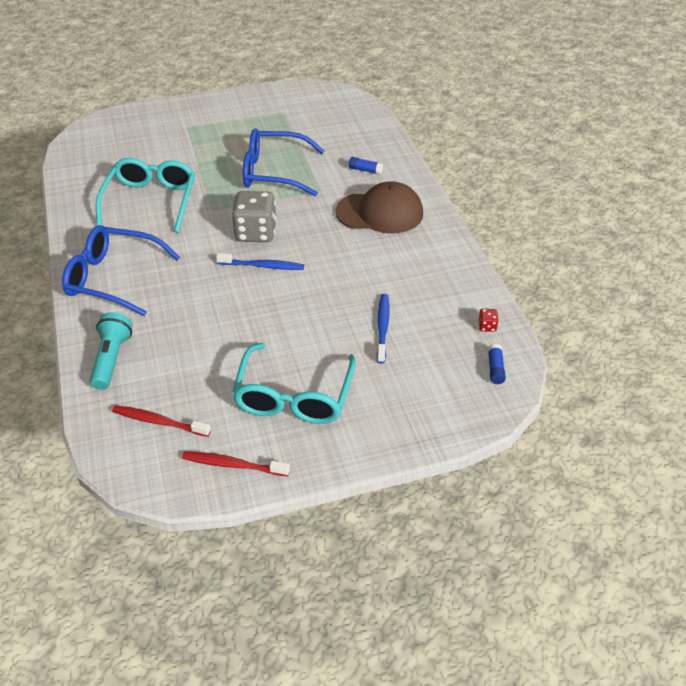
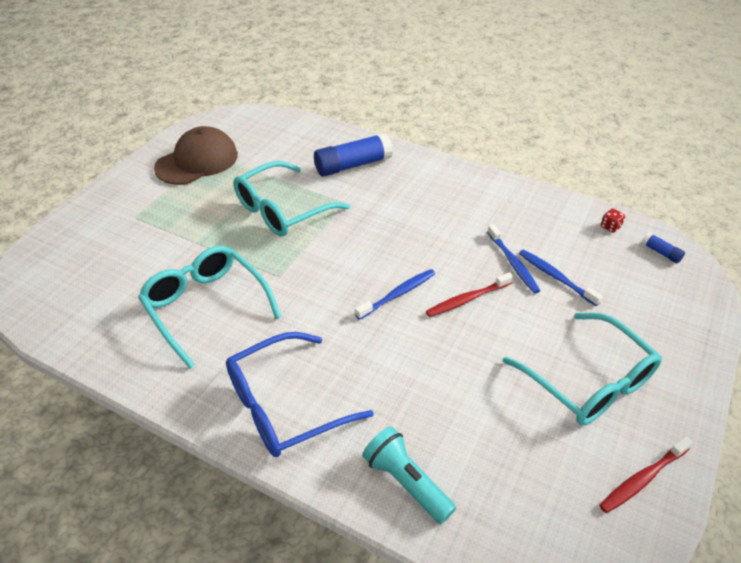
camera: 45 degrees left, 0 degrees up
red toothbrush [112,405,211,437] -> red toothbrush moved to [426,272,514,317]
grey dice [231,191,277,242] -> none
blue glasses [243,128,324,196] -> turquoise glasses [233,161,350,237]
brown cap [335,181,423,234] -> brown cap moved to [154,126,238,185]
blue glue stick [349,157,383,174] -> blue glue stick [314,133,393,177], size x2.19
none -> blue toothbrush [487,224,540,294]

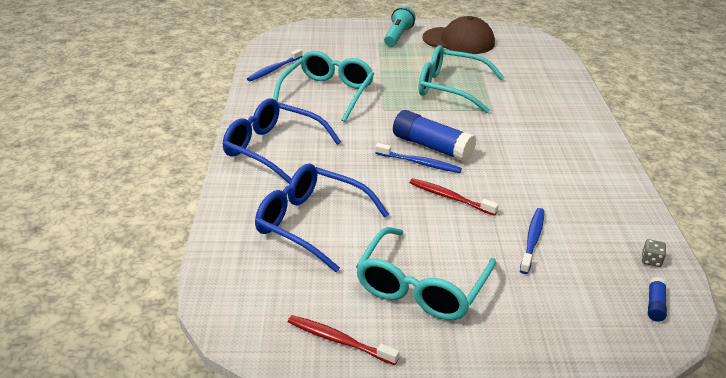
camera: 60 degrees right, 10 degrees down
blue glue stick [314,133,393,177] -> blue glue stick moved to [393,110,476,162]
turquoise flashlight [362,427,456,524] -> turquoise flashlight moved to [384,6,416,47]
blue toothbrush [487,224,540,294] -> blue toothbrush moved to [247,49,303,82]
red dice [601,208,625,233] -> grey dice [642,239,666,267]
none -> blue glasses [255,164,389,272]

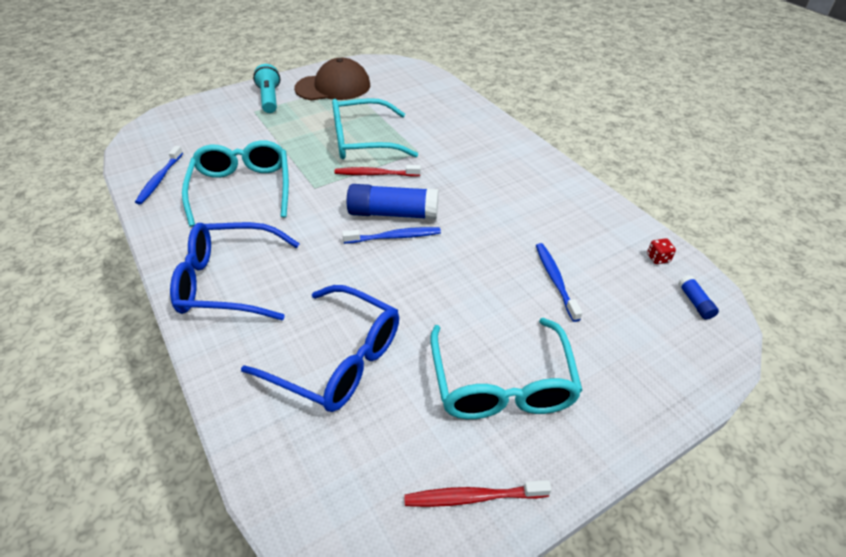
camera: 30 degrees left, 10 degrees up
blue glasses [255,164,389,272] -> blue glasses turned 150 degrees counterclockwise [241,285,399,412]
red toothbrush [409,178,499,216] -> red toothbrush moved to [334,165,421,177]
grey dice [642,239,666,267] -> red dice [647,238,676,264]

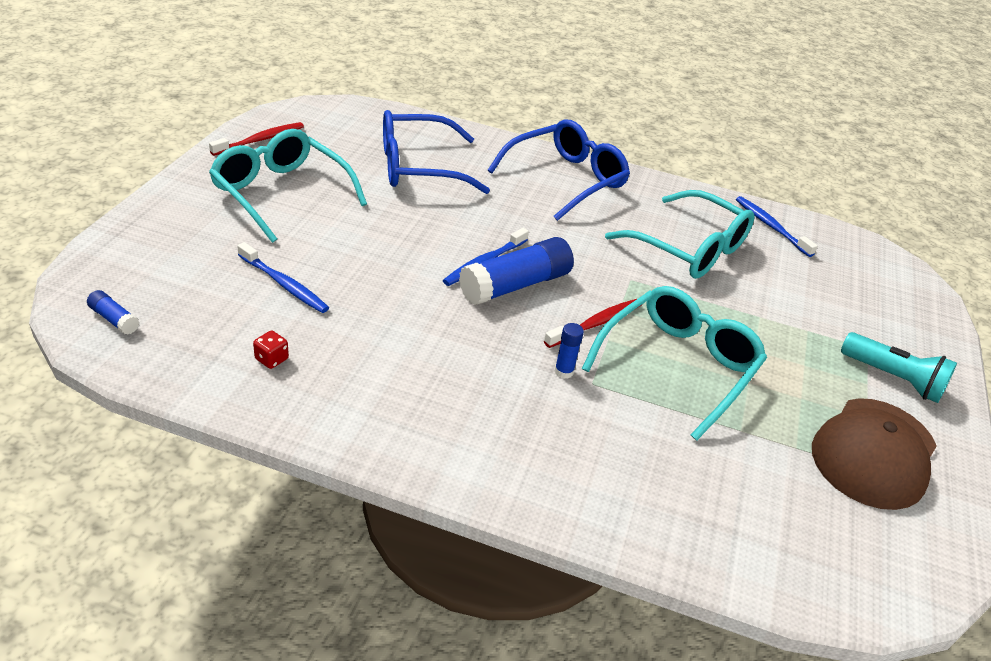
camera: 135 degrees right, 5 degrees down
red dice [647,238,676,264] -> red dice moved to [253,330,289,369]
none -> blue glue stick [555,323,584,379]

